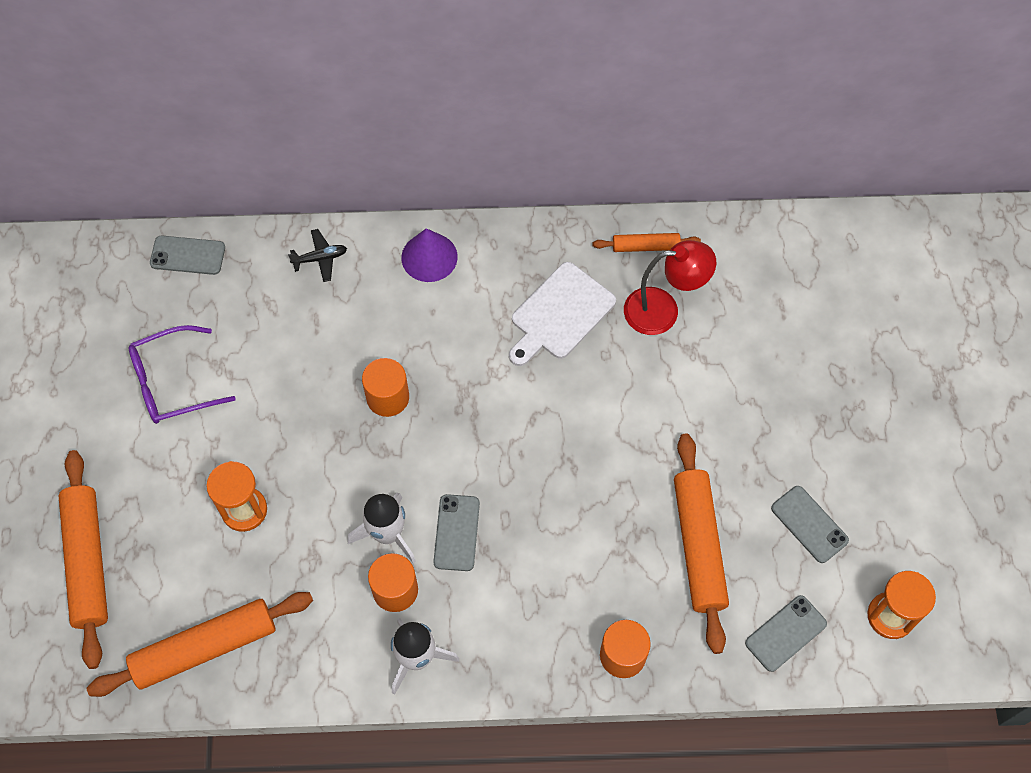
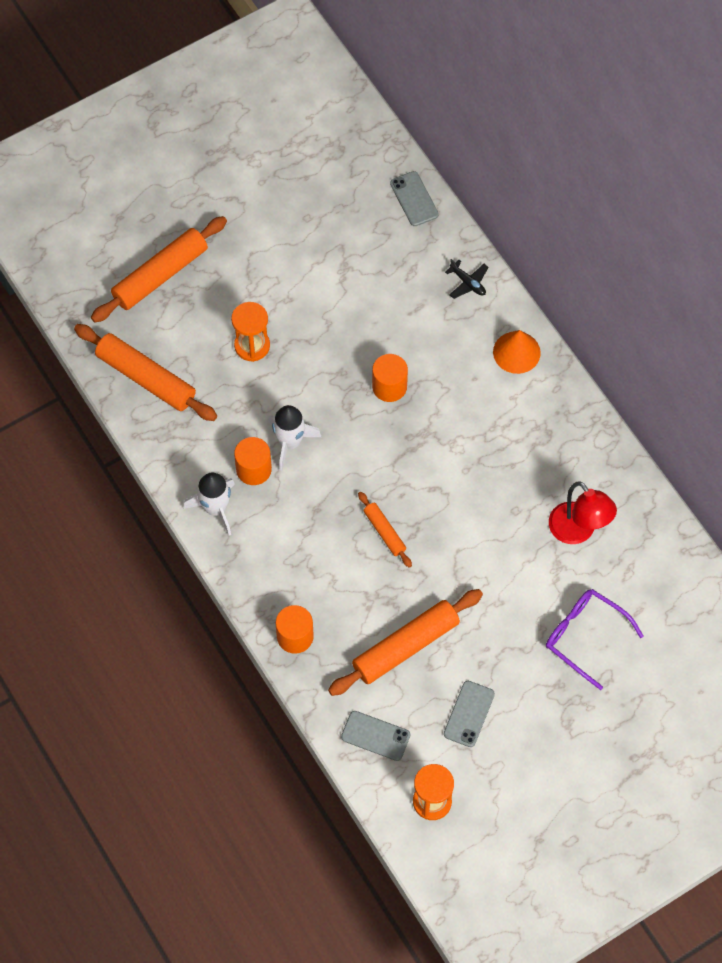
camera: 60 degrees right, 0 degrees up
purple glasses [128,325,235,424] -> purple glasses moved to [546,589,644,690]
purple cone [401,228,458,282] -> orange cone [493,330,541,374]
grey phone [433,494,480,571] -> none
white cutting board [509,262,616,366] -> none
orange rolling pin [592,233,701,252] -> orange rolling pin moved to [358,492,412,568]

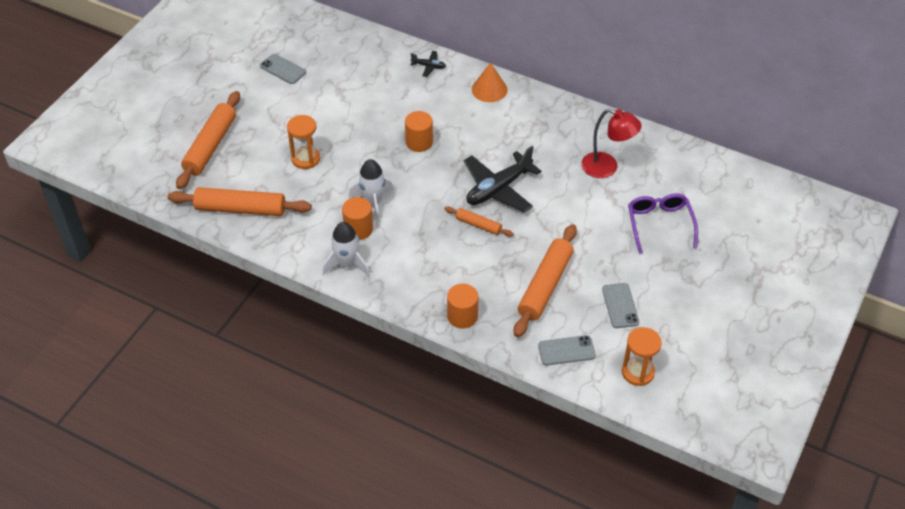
camera: 30 degrees left, 15 degrees down
grey phone [390,171,439,226] -> grey phone moved to [260,54,306,84]
purple glasses [546,589,644,690] -> purple glasses turned 75 degrees clockwise [628,194,698,254]
none -> black plane [464,146,542,213]

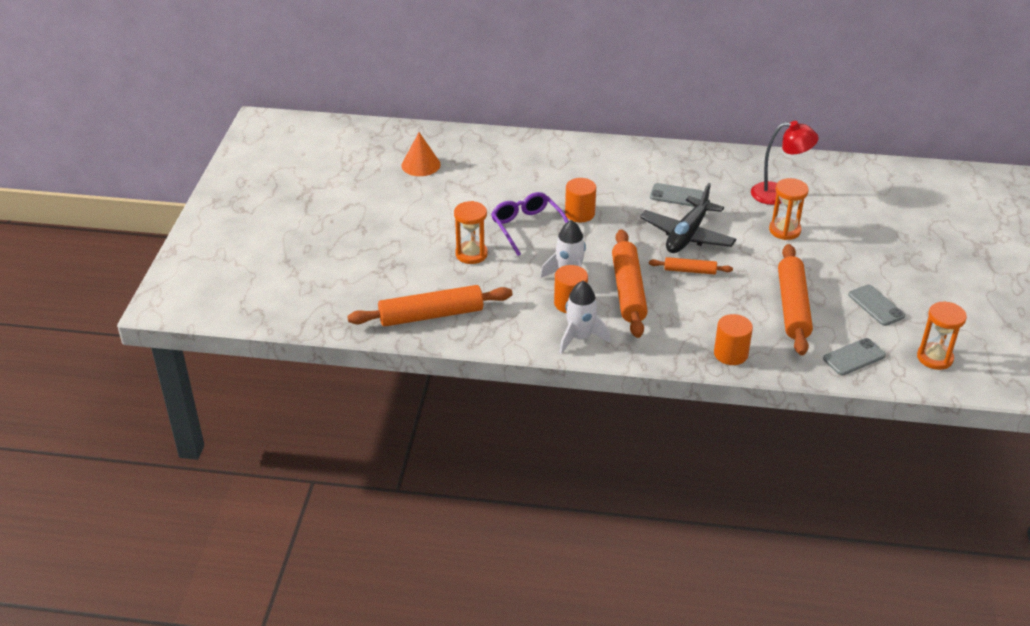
camera: 20 degrees left, 10 degrees down
orange rolling pin [176,91,240,189] -> orange rolling pin moved to [612,229,648,338]
grey phone [260,54,306,84] -> grey phone moved to [650,183,704,207]
black plane [410,51,446,77] -> none
orange cone [472,63,508,102] -> orange cone moved to [401,132,441,176]
purple glasses [628,194,698,254] -> purple glasses moved to [491,192,568,256]
none -> orange hourglass [769,178,809,240]

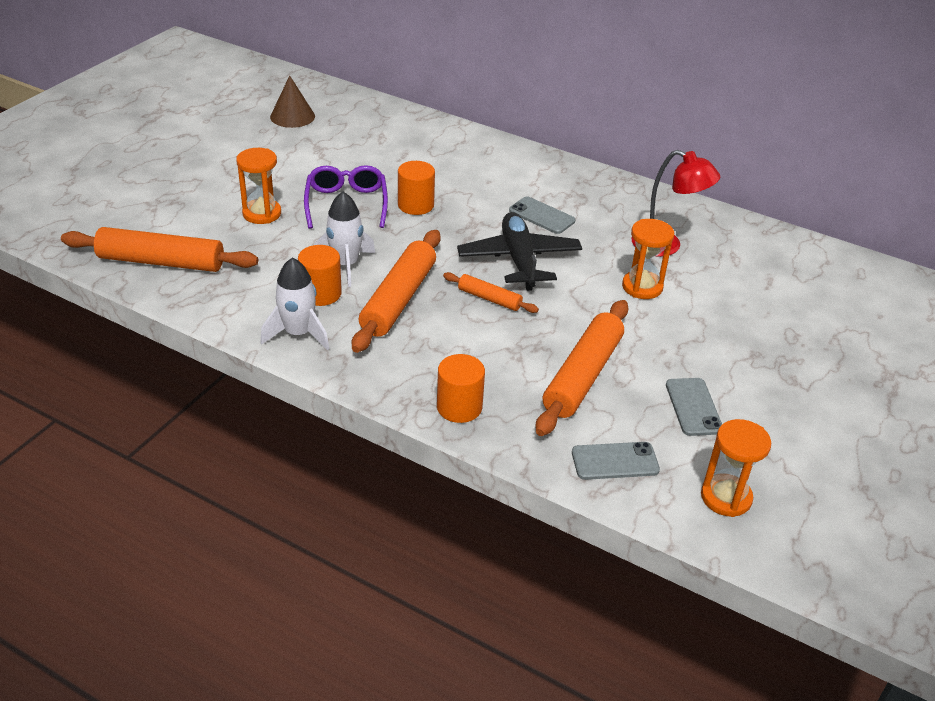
camera: 20 degrees right, 0 degrees up
orange cone [401,132,441,176] -> brown cone [270,76,315,128]
black plane [640,183,736,253] -> black plane turned 120 degrees clockwise [457,212,582,291]

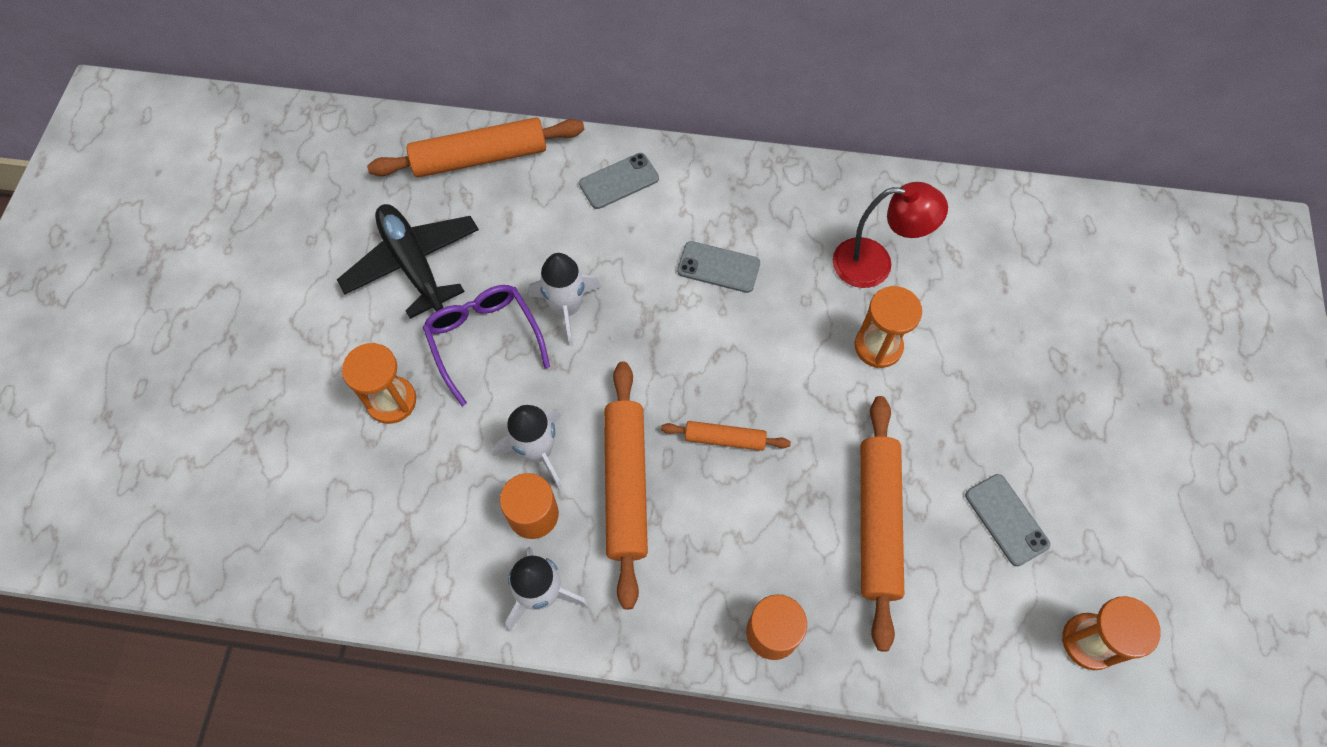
camera: 20 degrees left, 25 degrees up
orange rolling pin [61,227,258,272] -> orange rolling pin moved to [367,117,584,177]
brown cone [270,76,315,128] -> none
orange cylinder [398,161,435,215] -> white rocket [528,253,602,346]
black plane [457,212,582,291] -> black plane moved to [337,204,479,319]
grey phone [572,442,660,480] -> grey phone moved to [579,153,659,209]

